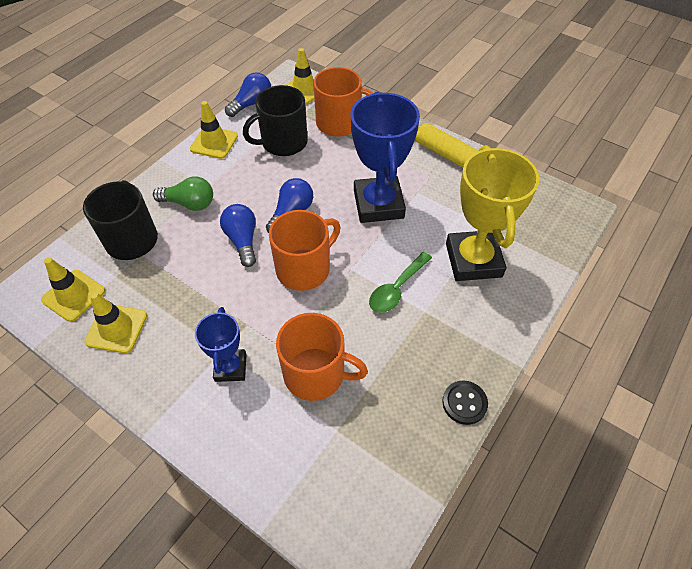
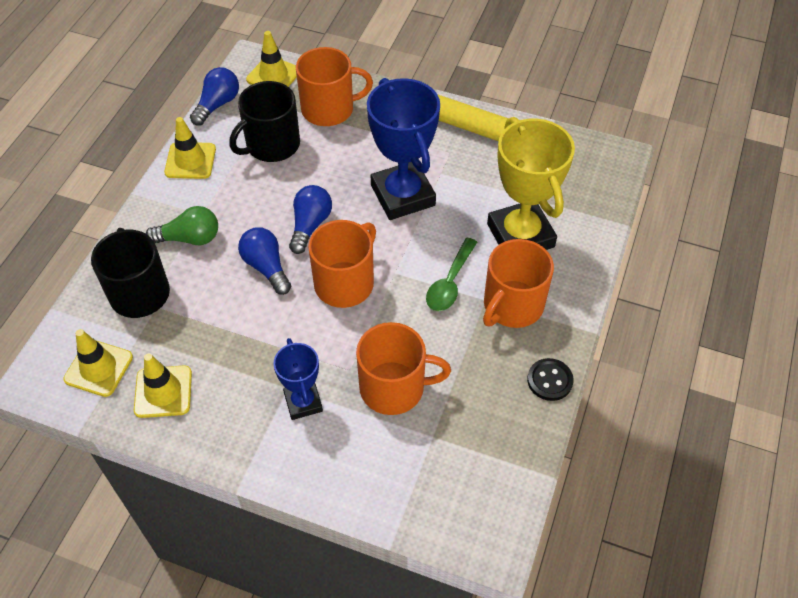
camera: 15 degrees left, 0 degrees up
none -> orange mug [483,239,554,328]

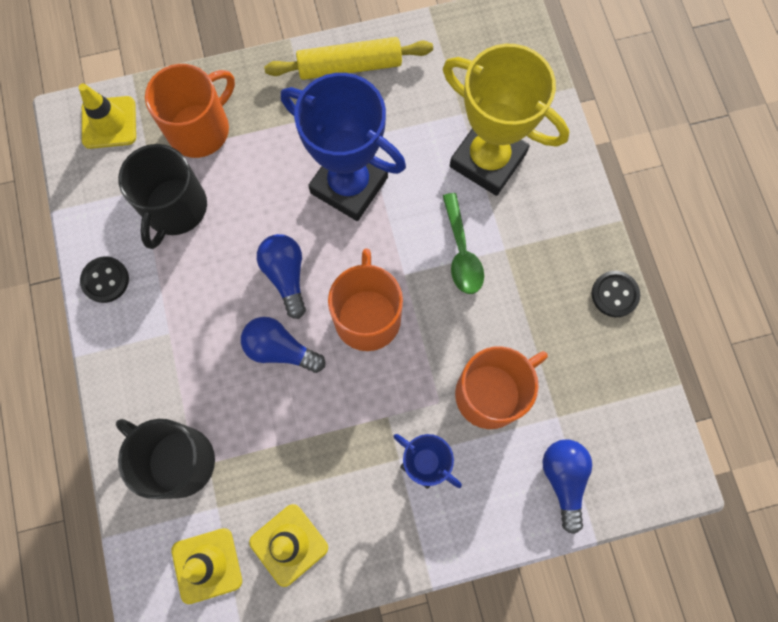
camera: 35 degrees left, 20 degrees up
green light bulb [146,206,218,245] -> none
yellow traffic cone [164,117,216,179] -> black button [80,257,129,303]
blue light bulb [190,67,239,125] -> blue light bulb moved to [543,440,592,534]
orange mug [483,239,554,328] -> none

